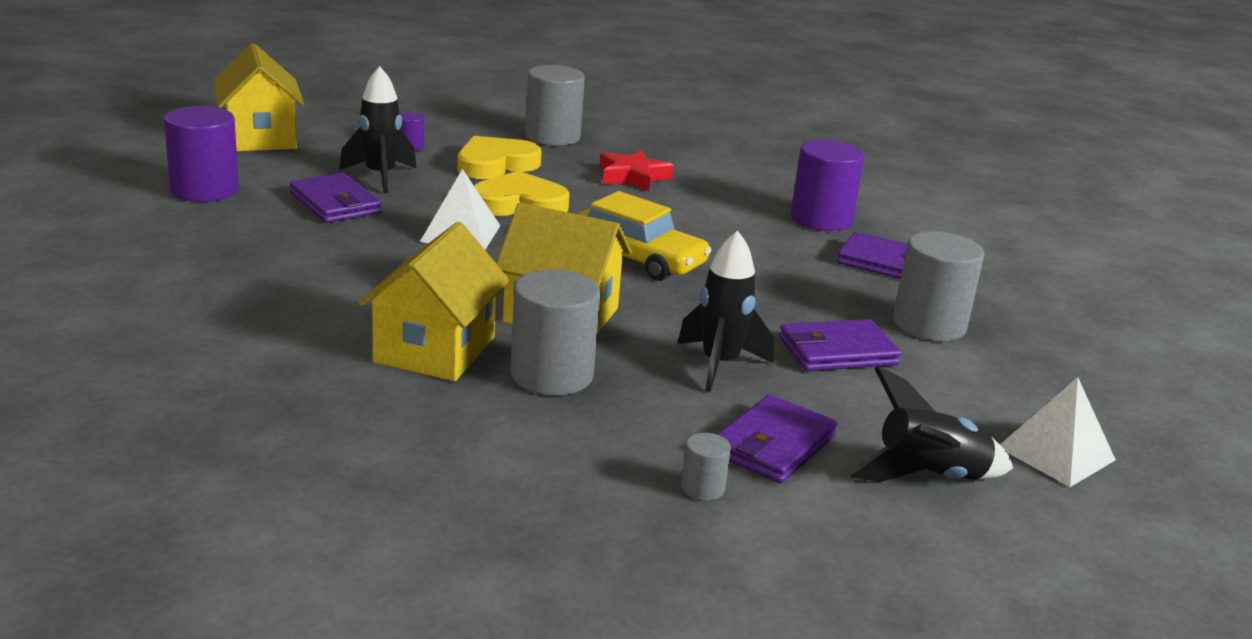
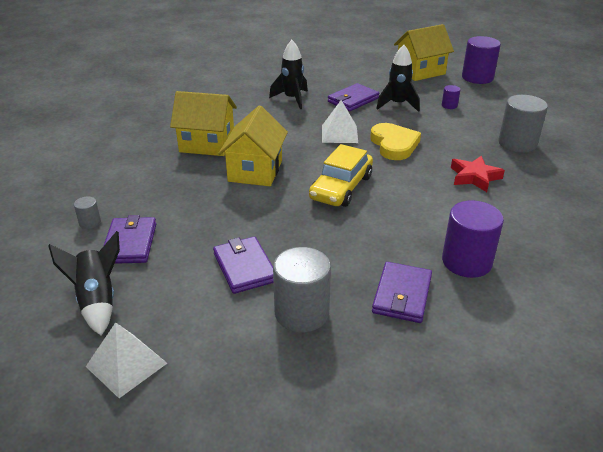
camera: 85 degrees right, 10 degrees up
purple cylinder [164,106,239,202] -> purple cylinder moved to [462,36,501,84]
yellow heart [458,136,542,179] -> none
grey cylinder [510,269,600,395] -> none
black rocket [677,230,774,392] -> black rocket moved to [269,40,308,109]
purple wallet [717,394,838,484] -> purple wallet turned 60 degrees clockwise [104,215,156,264]

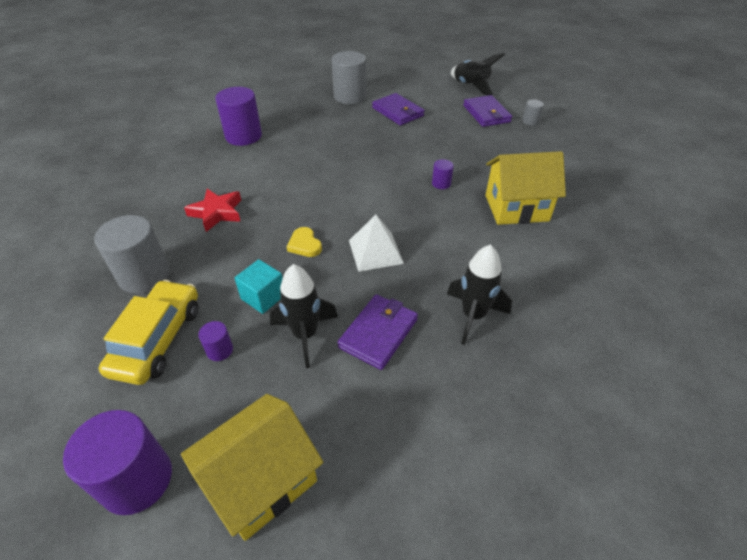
camera: 165 degrees right, 10 degrees up
white pyramid [86,322,167,398] -> none
yellow house [218,106,288,186] -> purple cylinder [432,159,454,189]
yellow car [309,144,373,207] -> yellow car moved to [99,280,198,385]
yellow heart [370,123,421,160] -> yellow heart [287,227,322,257], size x0.55
purple wallet [372,262,432,323] -> none
none -> turquoise cube [235,259,283,314]

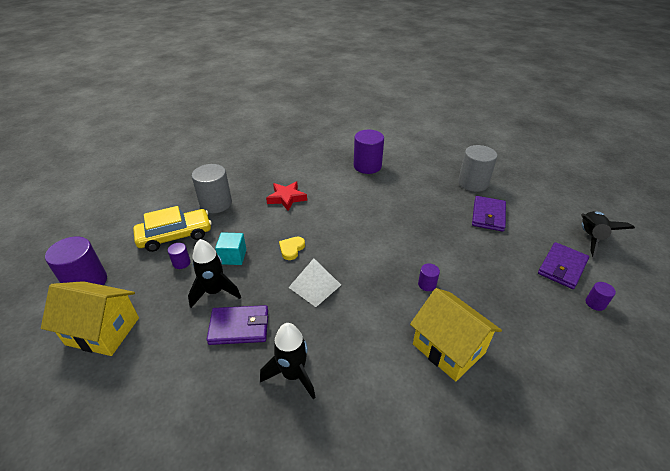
camera: 55 degrees right, 5 degrees down
grey cylinder [522,99,544,126] -> purple cylinder [585,282,616,311]

